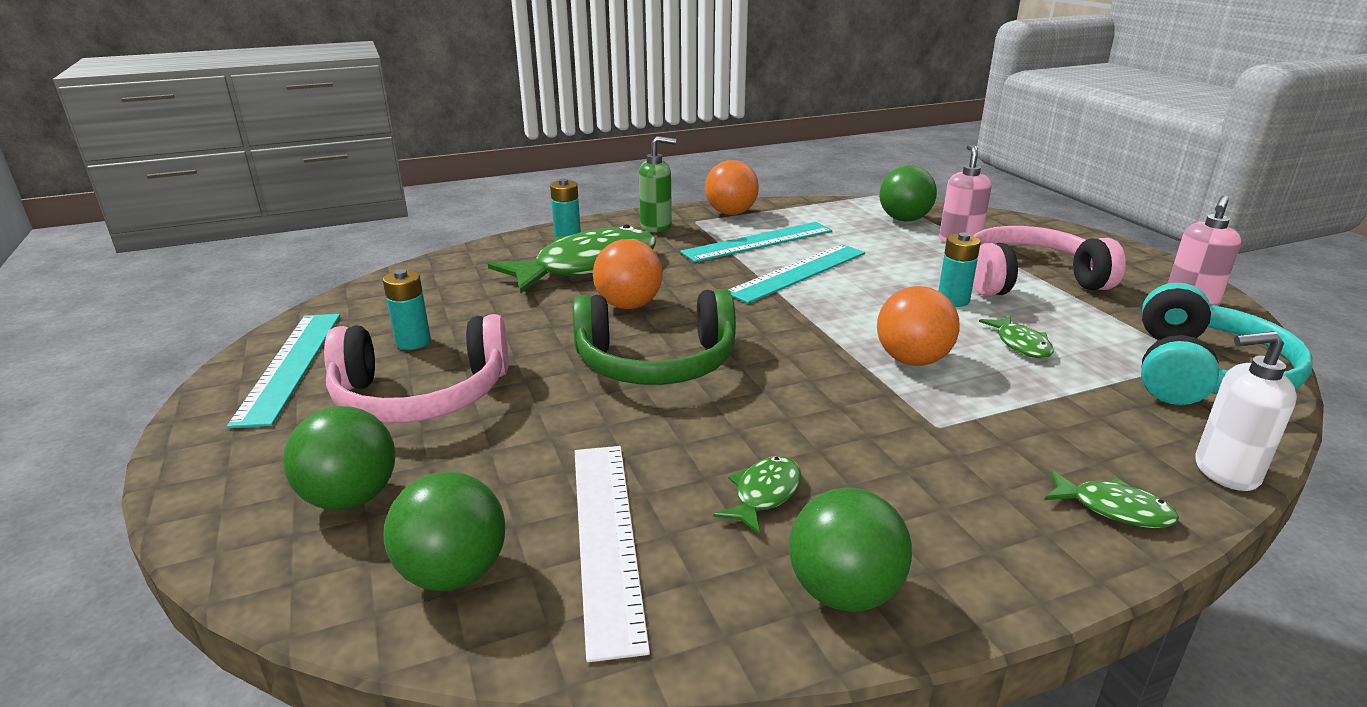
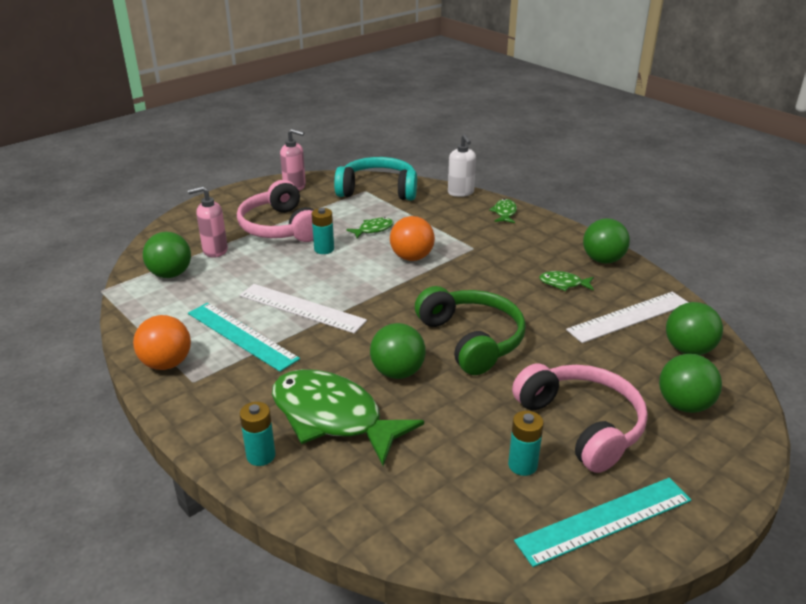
camera: 110 degrees left, 5 degrees up
orange ball [593,239,663,309] -> green ball [370,323,426,379]
green soap dispenser [639,136,676,232] -> none
turquoise ruler [728,244,865,304] -> white ruler [239,284,367,334]

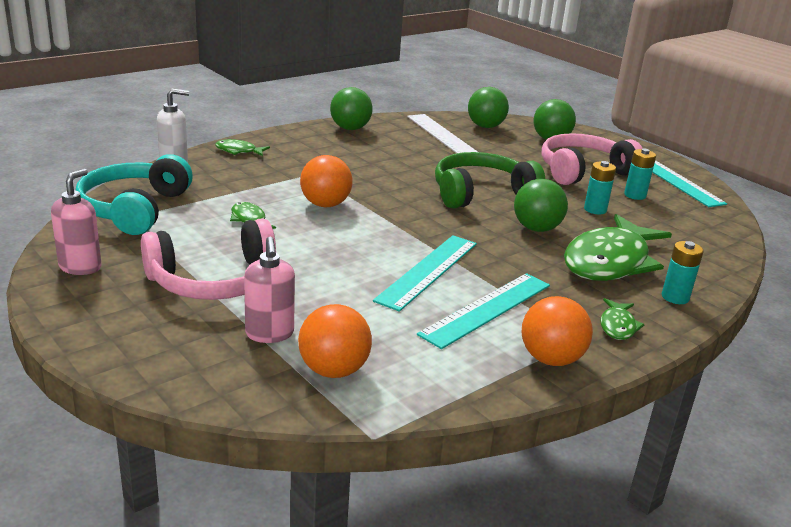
camera: 90 degrees left, 5 degrees down
green ball [143,232,191,278] -> orange ball [298,304,372,378]
white ruler [239,284,367,334] -> turquoise ruler [373,235,477,312]
turquoise battery [312,208,334,254] -> turquoise battery moved to [584,161,616,214]
green fish [539,271,594,291] -> green fish moved to [600,298,645,340]

